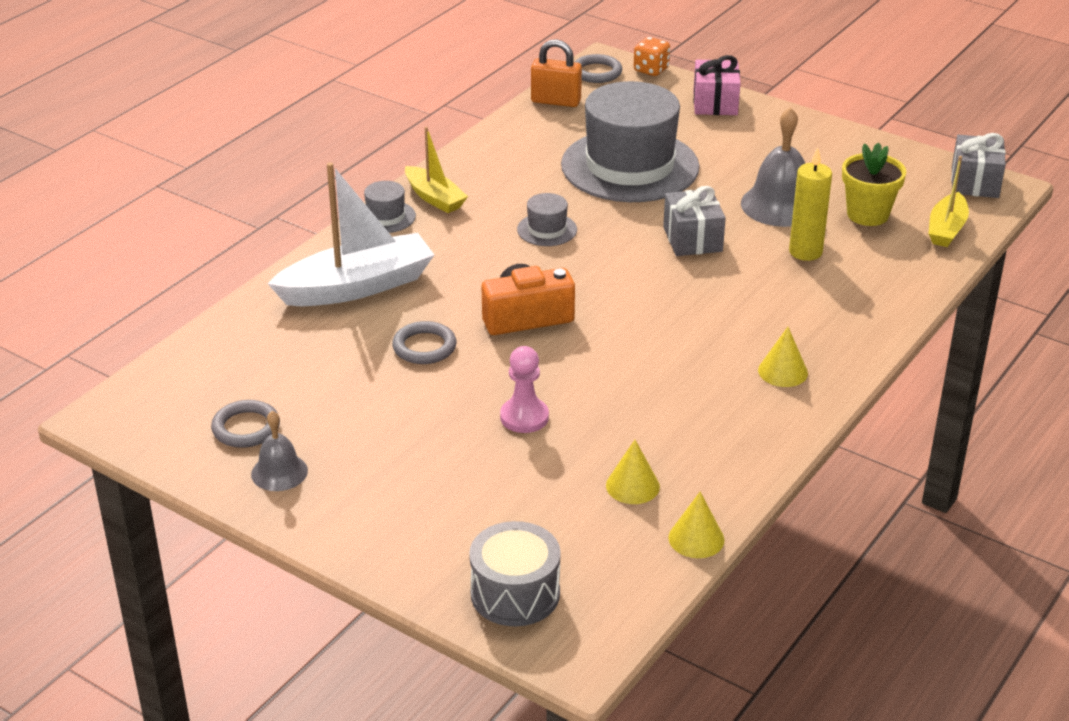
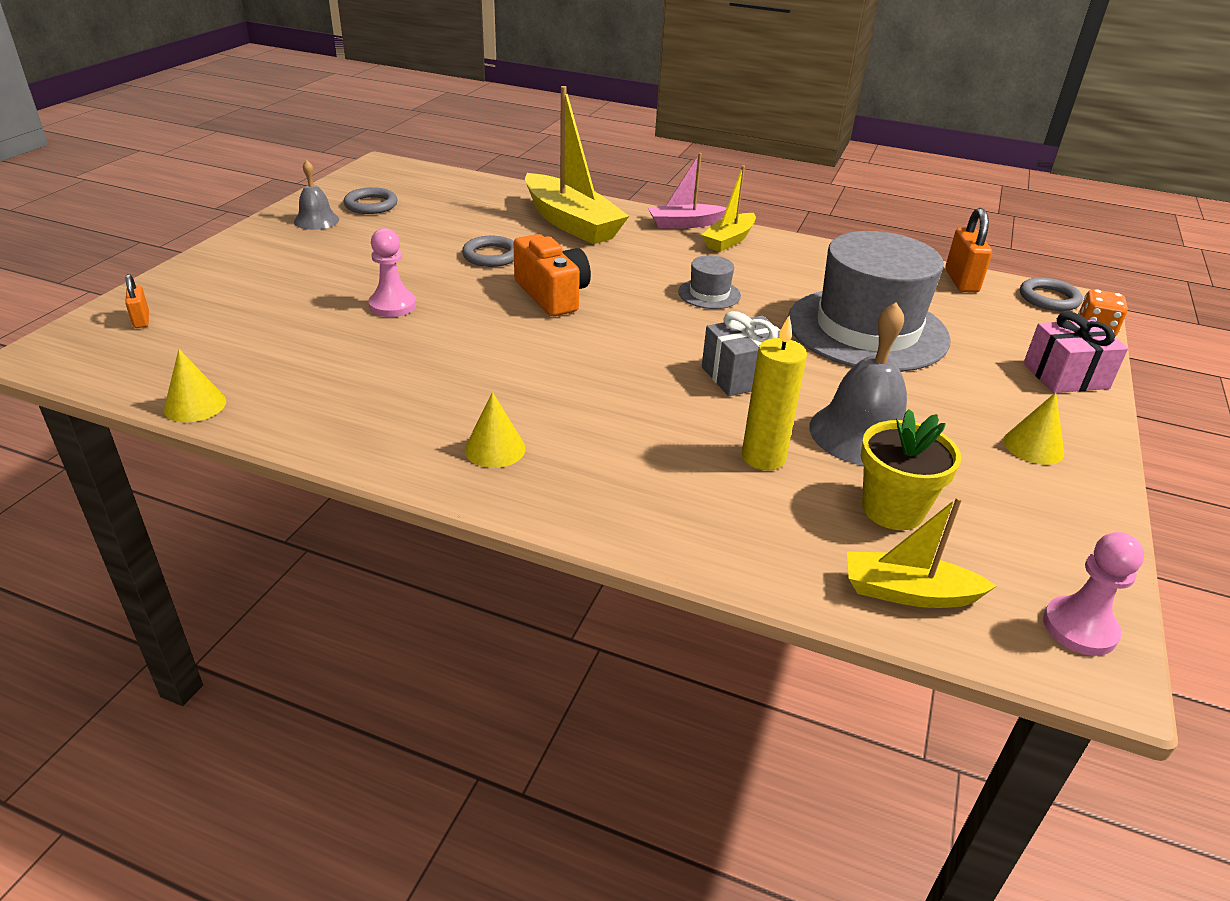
camera: 75 degrees right, 0 degrees up
white boat [268,162,434,306] -> yellow boat [525,86,629,244]
grey hat [364,181,416,233] -> pink boat [648,153,727,229]
grey drum [469,521,561,626] -> orange padlock [125,274,149,328]
yellow cone [606,440,660,504] -> yellow cone moved to [1003,392,1064,465]
grey gift [951,133,1006,198] -> pink pawn [1043,532,1144,656]

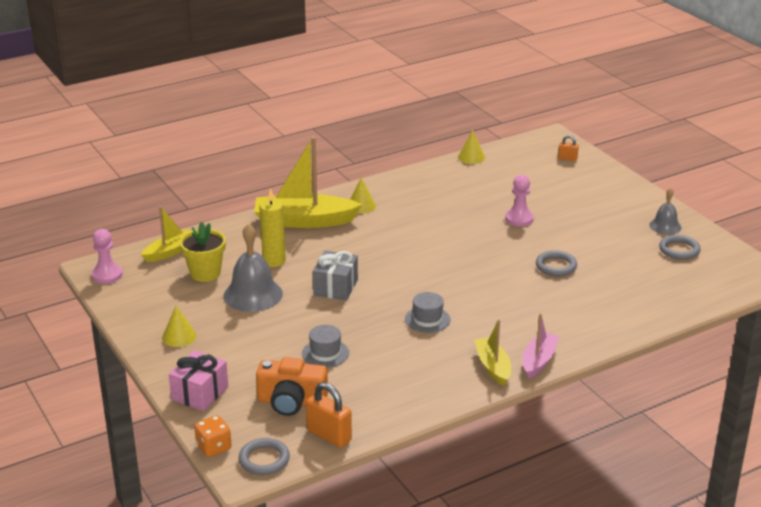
camera: 130 degrees right, 5 degrees down
orange camera [513,234,591,316] -> orange camera moved to [256,357,328,416]
yellow boat [525,86,629,244] -> yellow boat moved to [254,137,363,228]
grey hat [788,231,951,372] -> grey hat [302,325,349,368], size x0.41

